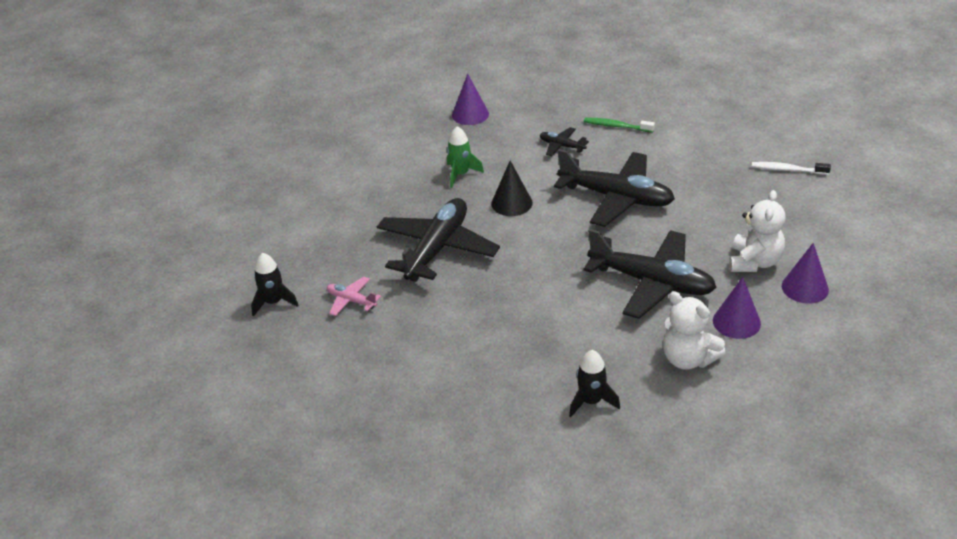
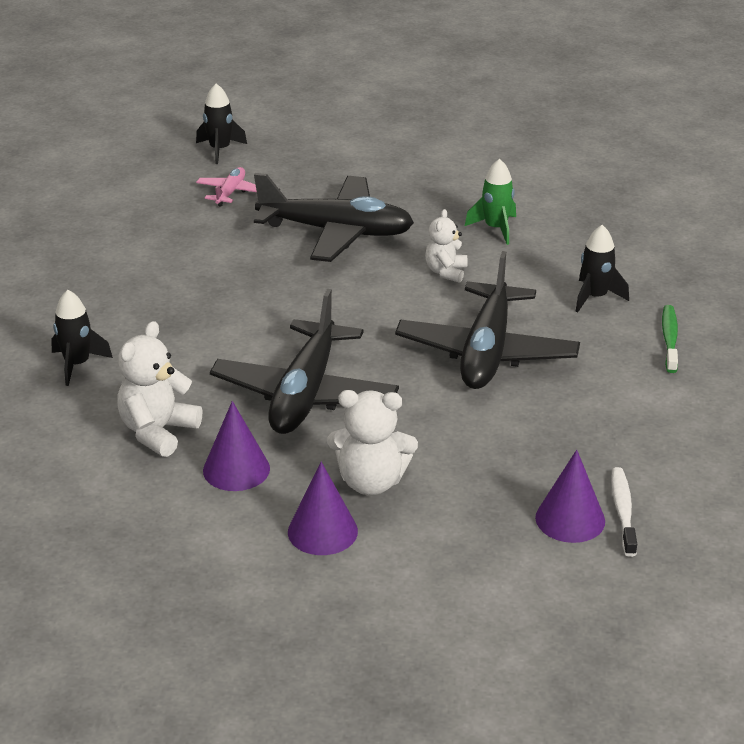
camera: 75 degrees right, 5 degrees down
purple cone [452,74,489,125] -> purple cone moved to [535,450,605,543]
black cone [491,161,533,216] -> white teddy bear [425,209,468,283]
black plane [540,127,589,156] -> black rocket [575,225,629,312]

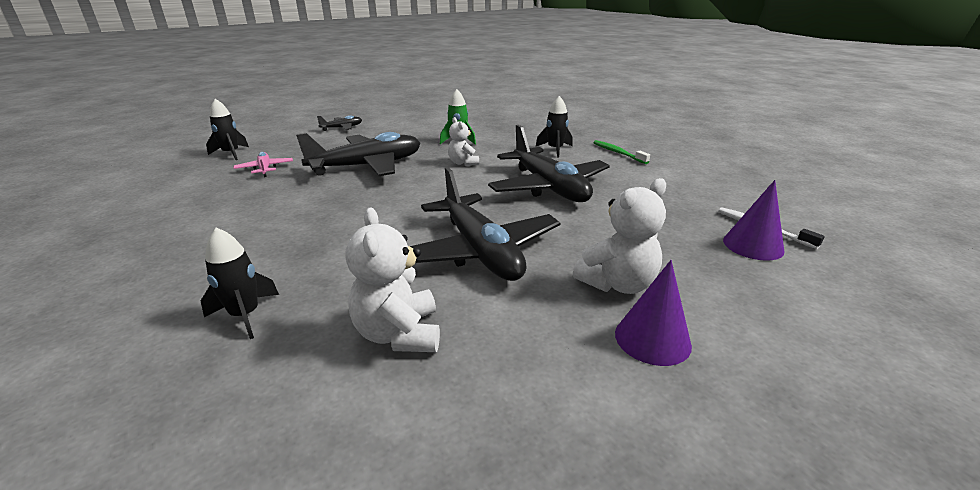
camera: 40 degrees left, 5 degrees down
purple cone [203,401,270,491] -> none
none -> black plane [317,116,362,131]

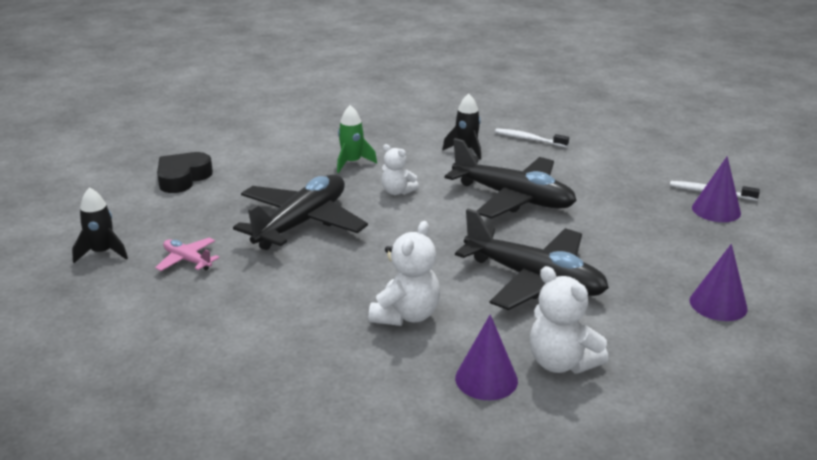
camera: 30 degrees left, 0 degrees up
black rocket [201,227,279,339] -> none
black plane [317,116,362,131] -> black heart [157,152,213,193]
white teddy bear [573,178,666,294] -> white teddy bear moved to [369,221,440,326]
green toothbrush [593,140,650,164] -> white toothbrush [495,128,569,147]
none -> purple cone [455,314,518,400]

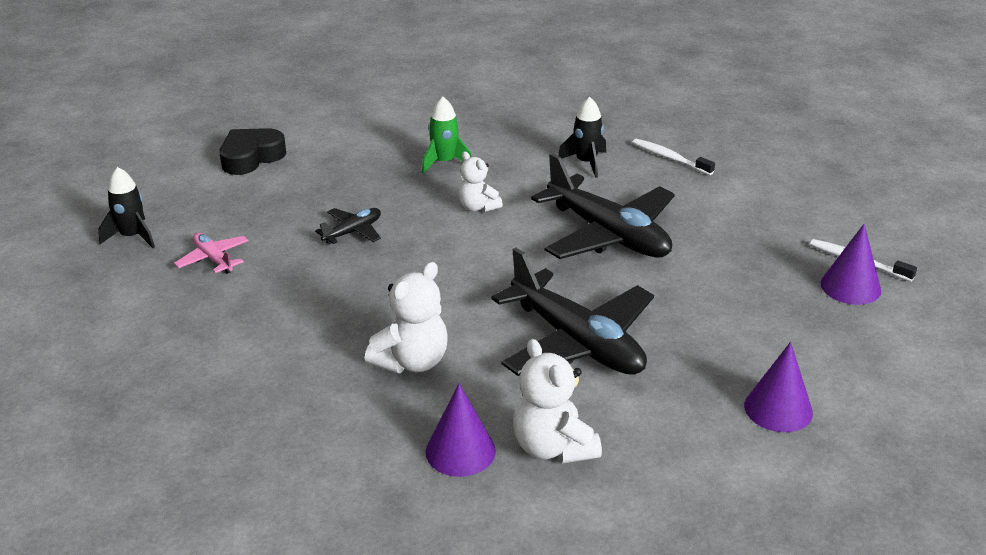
camera: 15 degrees right, 5 degrees up
black plane [233,175,368,250] -> black plane [315,208,381,244], size x0.45

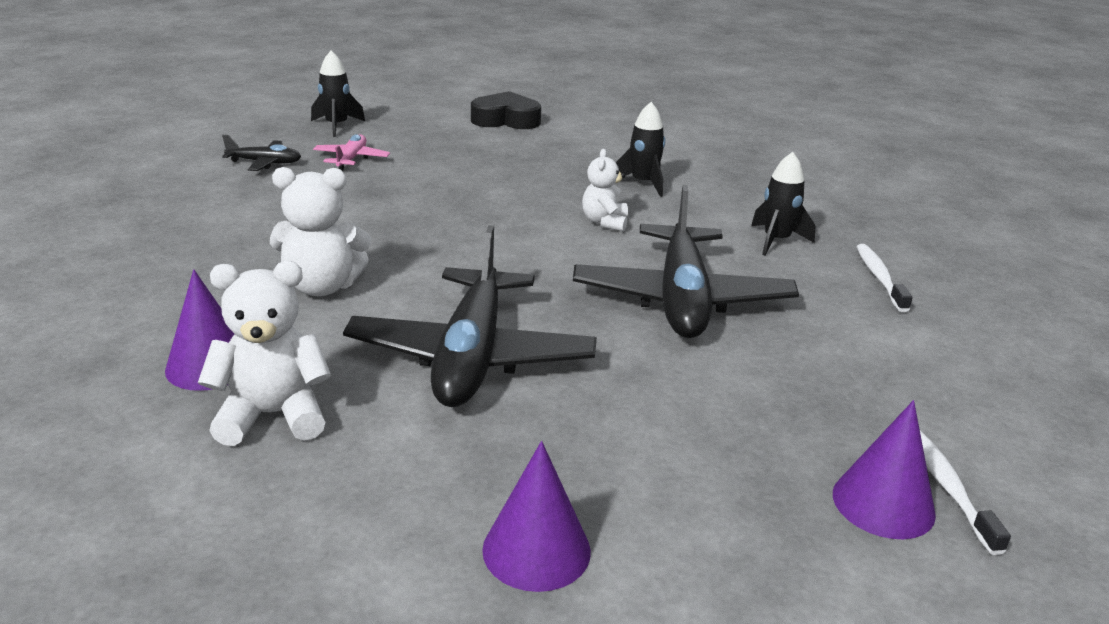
camera: 45 degrees right, 5 degrees down
black plane [315,208,381,244] -> black plane moved to [222,135,301,171]
green rocket [422,97,472,174] -> black rocket [616,102,665,197]
white teddy bear [513,339,602,464] -> white teddy bear turned 60 degrees clockwise [198,261,331,446]

